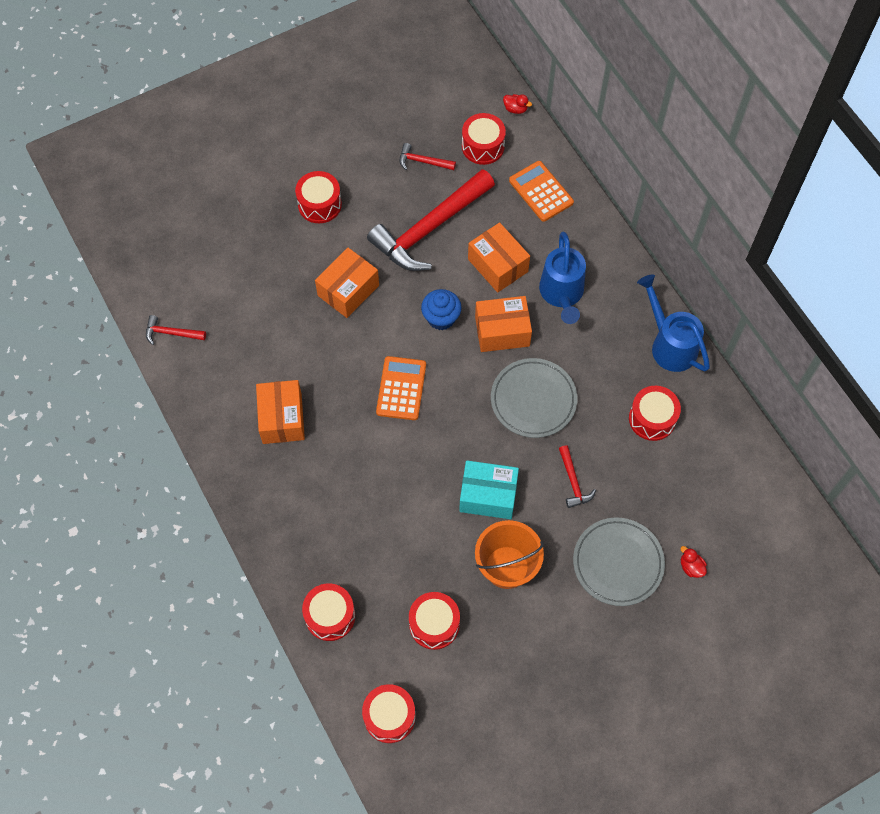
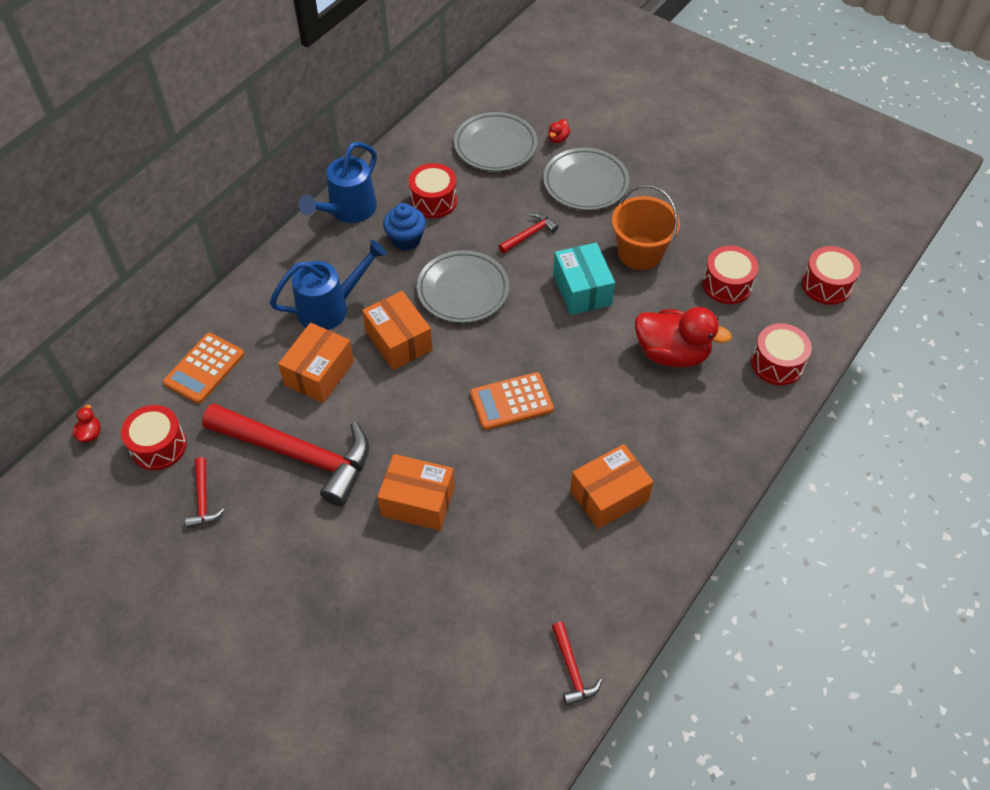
camera: 115 degrees left, 10 degrees down
red drum [295,171,342,223] -> none
blue cupcake [421,289,462,330] -> blue cupcake moved to [383,203,426,251]
none -> grey plate [454,112,538,171]
none -> red duck [635,307,732,367]

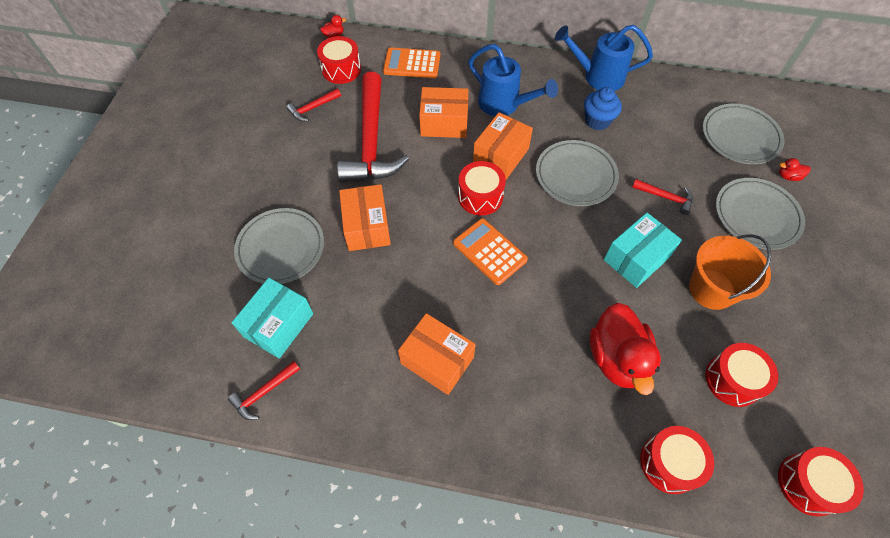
camera: 65 degrees right, 5 degrees up
red drum [409,163,457,218] -> red drum moved to [458,161,506,216]
none -> turquoise box [231,278,313,359]
none -> grey plate [234,208,324,284]

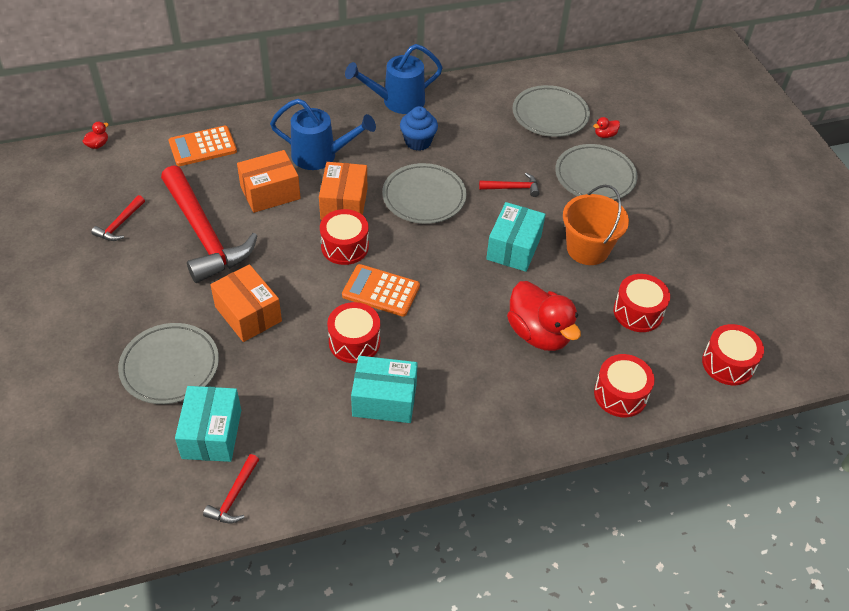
camera: 30 degrees left, 10 degrees down
red drum [317,36,361,84] -> red drum moved to [327,302,380,363]
orange box [398,313,476,395] -> turquoise box [351,356,418,423]

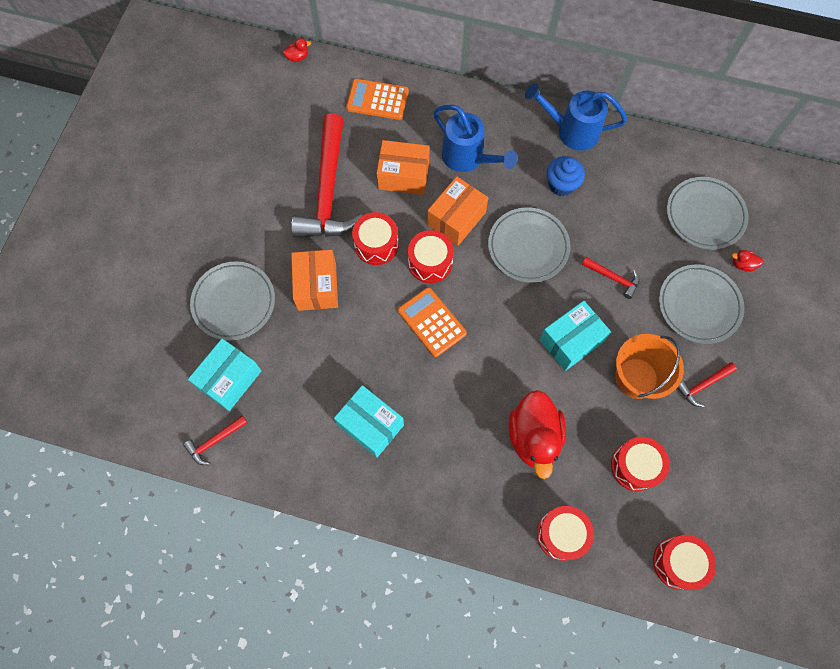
camera: 35 degrees right, 20 degrees up
red hammer [91,195,145,241] -> red hammer moved to [677,362,737,407]
red drum [327,302,380,363] -> red drum moved to [352,212,399,265]

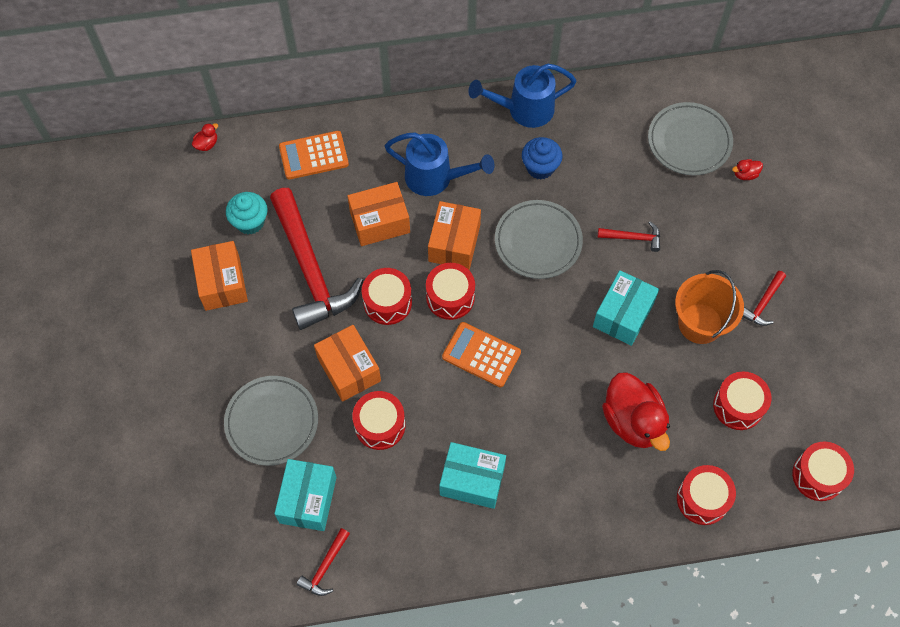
camera: 25 degrees left, 5 degrees down
grey plate [659,264,744,344] -> none
none -> orange box [191,241,248,311]
none -> turquoise cupcake [226,192,268,235]
none -> red drum [352,391,405,450]

